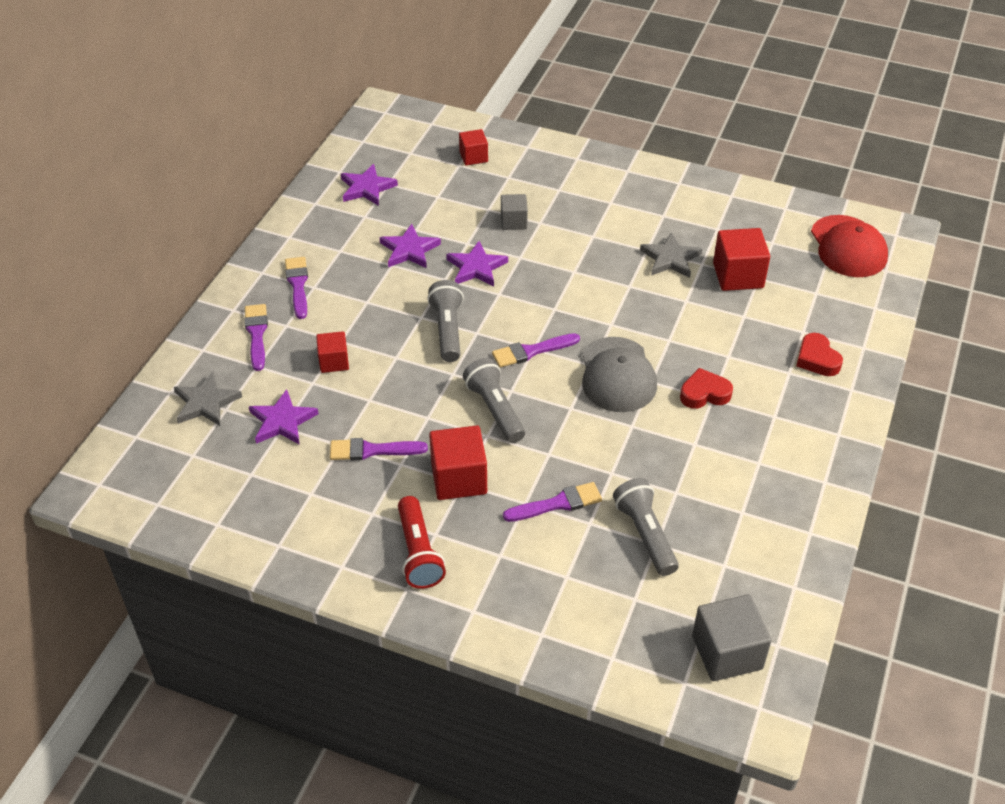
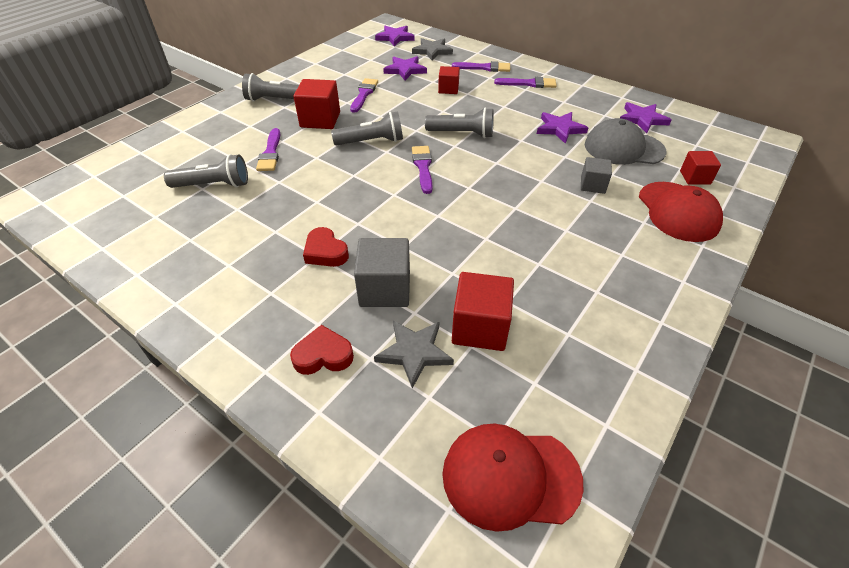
camera: 105 degrees right, 0 degrees up
red flashlight [398,496,446,589] -> grey flashlight [242,73,299,102]
purple star [446,241,508,286] -> purple star moved to [375,26,415,46]
grey cap [582,337,657,412] -> grey cap moved to [585,118,666,165]
grey star [640,232,702,278] -> grey star moved to [374,320,454,388]
red heart [680,368,733,409] -> red heart turned 135 degrees clockwise [303,227,349,267]
grey cube [692,594,772,681] -> grey cube moved to [354,238,410,307]
none -> red cap [639,182,723,242]

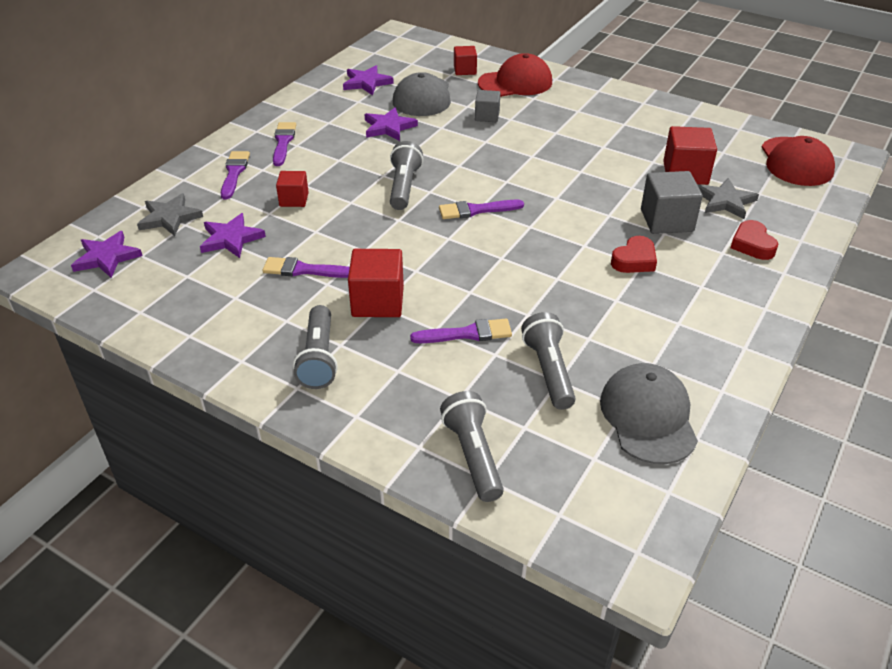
camera: 95 degrees left, 5 degrees down
grey flashlight [331,112,403,146] -> grey flashlight moved to [440,391,504,502]
none -> grey cap [600,363,698,464]

